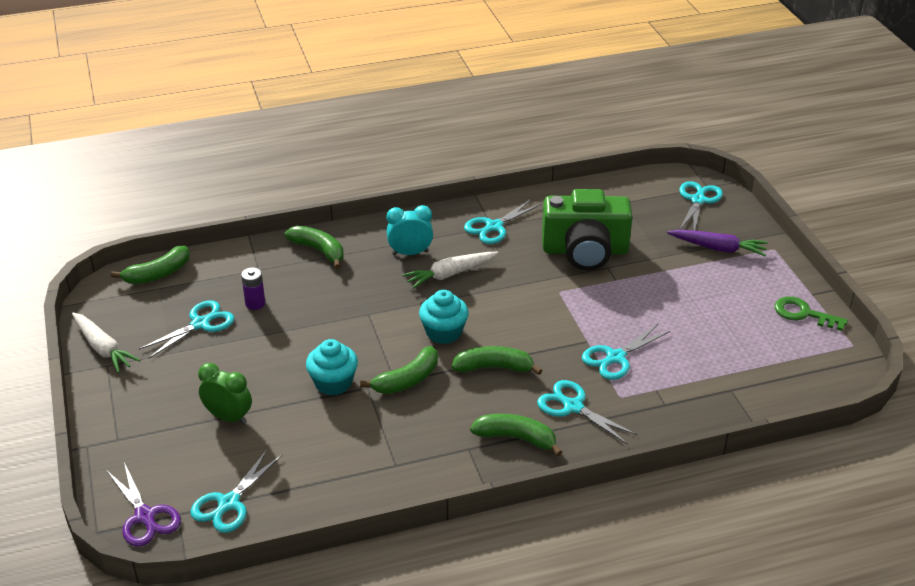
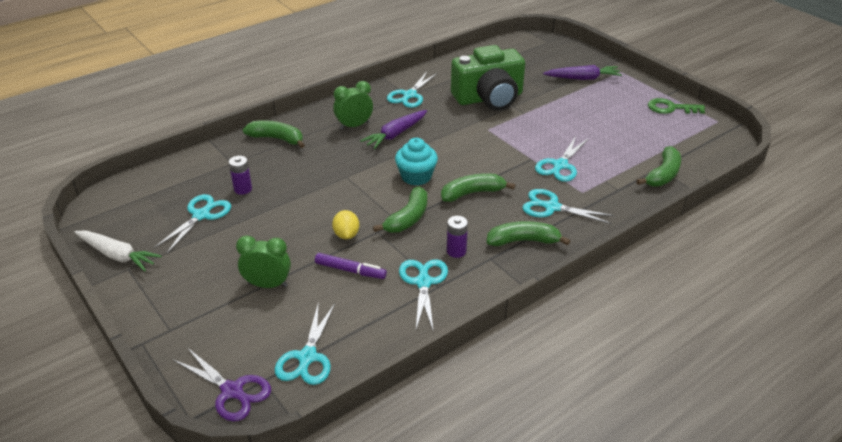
camera: 20 degrees left, 0 degrees up
green banana [111,246,190,284] -> green banana moved to [636,146,681,187]
turquoise cupcake [306,339,358,396] -> yellow lemon [332,210,359,239]
turquoise clock [386,205,433,255] -> green clock [333,81,373,130]
white carrot [402,252,498,289] -> purple carrot [360,110,427,149]
turquoise scissors [680,181,723,231] -> turquoise scissors moved to [399,259,448,332]
none -> purple marker [315,253,387,279]
none -> purple battery [447,216,468,258]

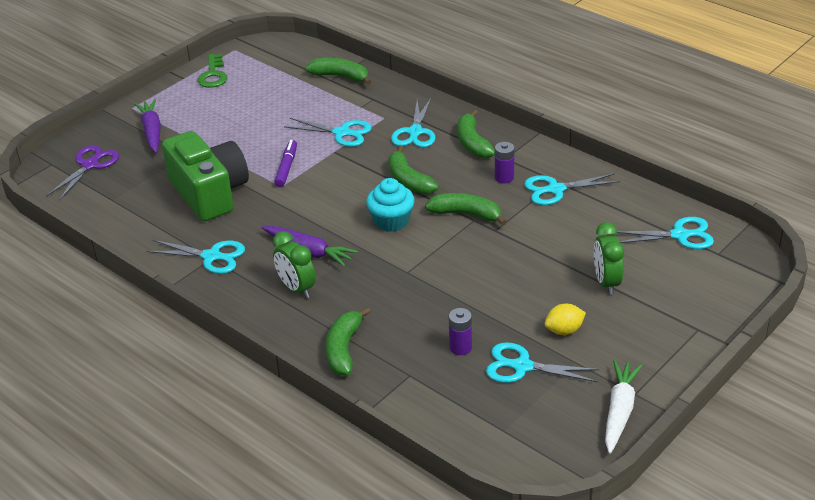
camera: 100 degrees left, 0 degrees up
purple scissors [173,347,271,421] -> purple scissors moved to [46,145,119,201]
purple marker [315,253,387,279] -> purple marker moved to [274,140,297,187]
yellow lemon [332,210,359,239] -> yellow lemon moved to [545,304,586,335]

